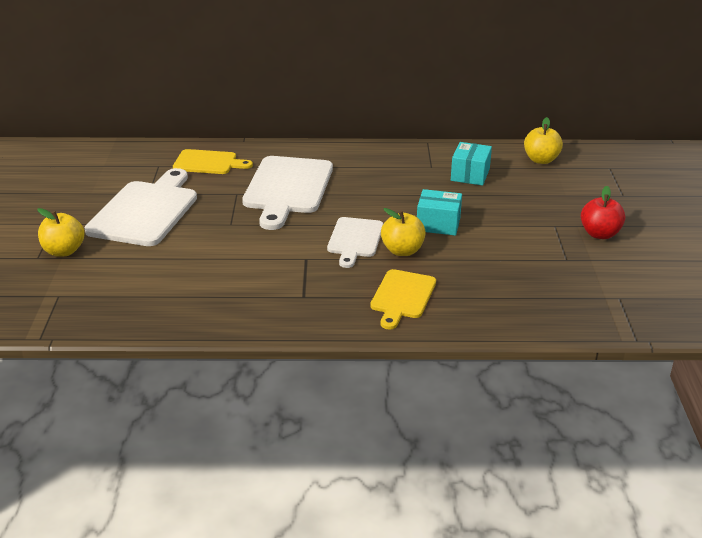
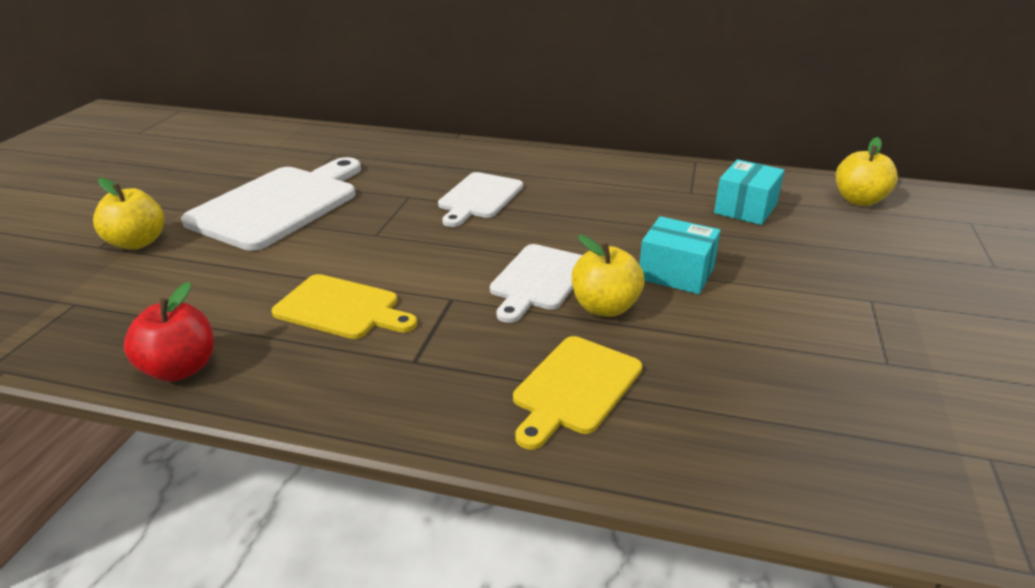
camera: 15 degrees right, 0 degrees up
yellow cutting board [173,149,253,174] -> yellow cutting board moved to [272,274,417,339]
white cutting board [242,156,333,230] -> white cutting board [438,172,523,227], size x0.59
red apple [581,186,625,239] -> red apple moved to [124,282,214,382]

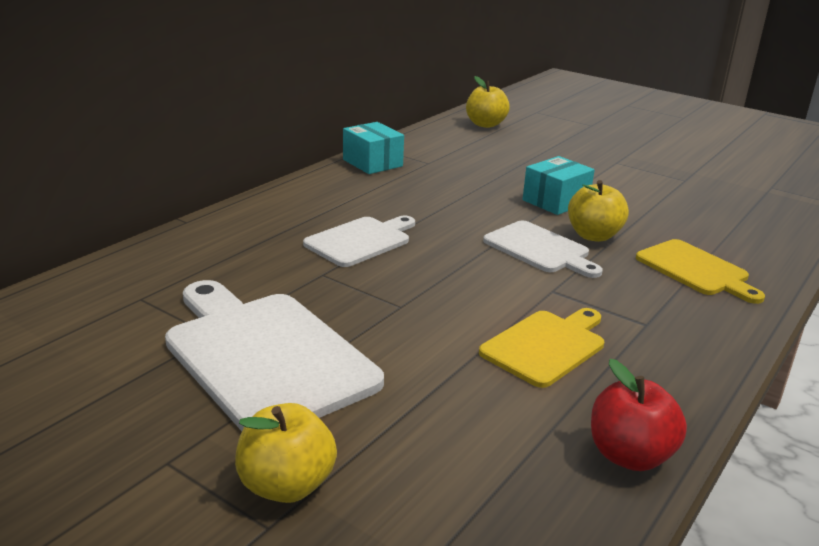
camera: 70 degrees left, 5 degrees down
white cutting board [438,172,523,227] -> white cutting board turned 90 degrees counterclockwise [303,216,415,267]
turquoise box [714,159,784,225] -> turquoise box moved to [343,122,404,174]

